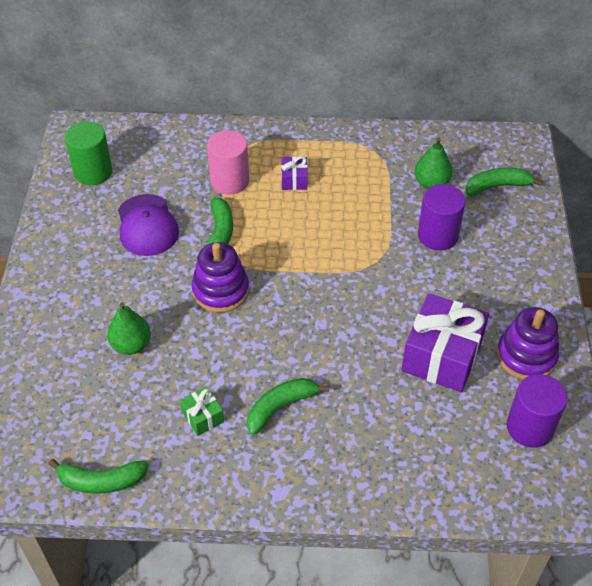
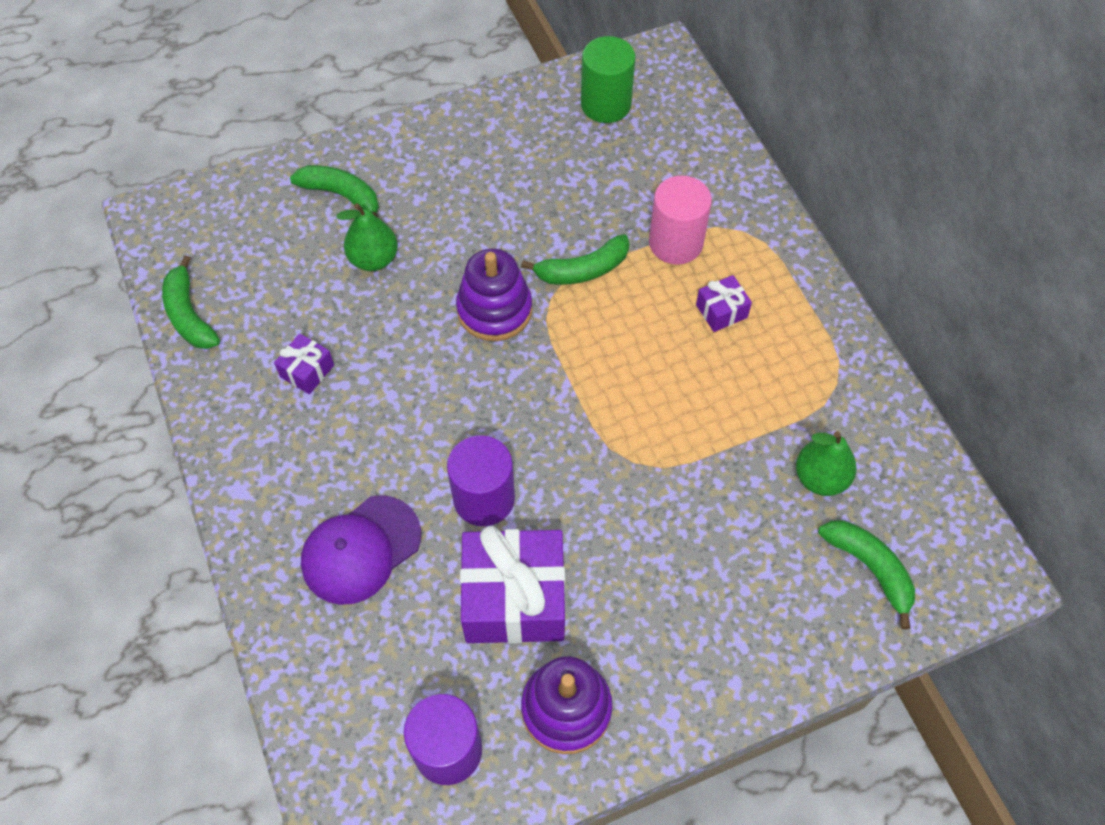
camera: 65 degrees right, 10 degrees up
purple cap [118,194,179,256] -> purple cap moved to [301,495,421,605]
green gift [180,386,224,436] -> purple gift [274,333,334,394]
green banana [247,378,330,435] -> green banana moved to [290,165,379,217]
purple cylinder [418,184,466,251] -> purple cylinder moved to [447,435,515,526]

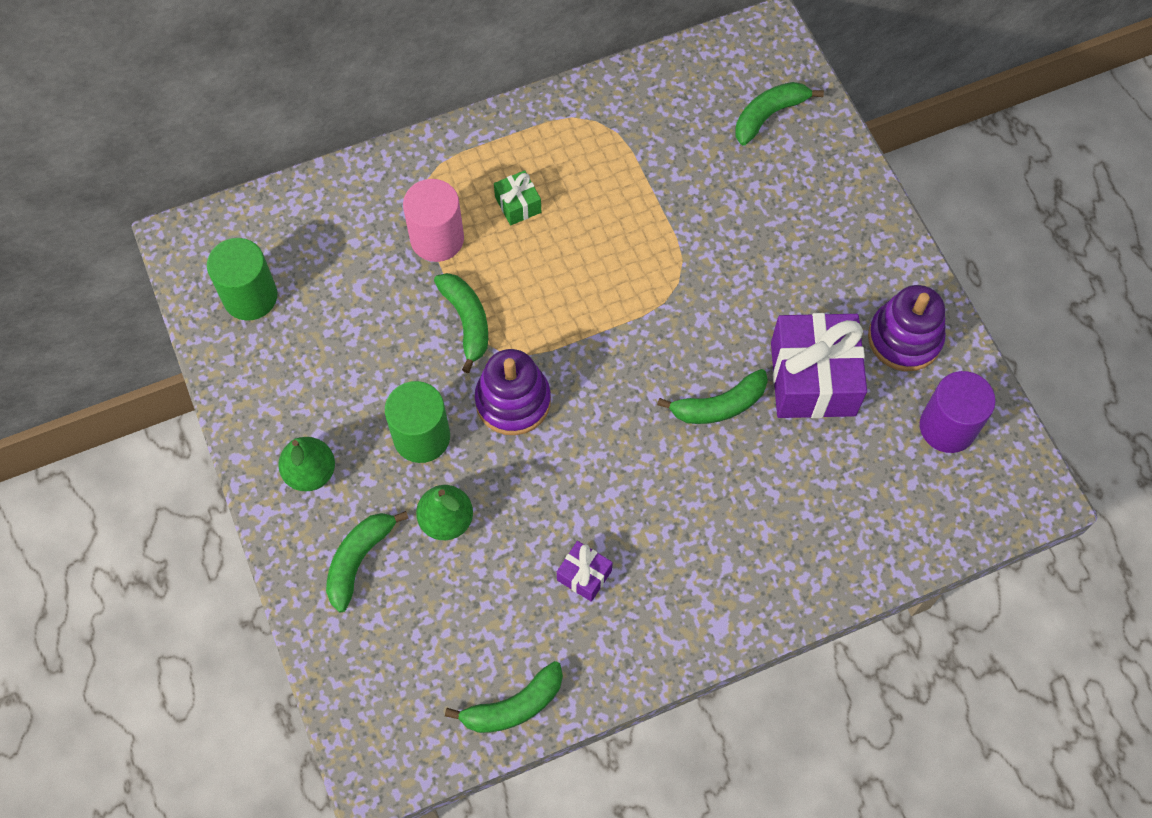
camera: 90 degrees left, 5 degrees up
purple cap [301,495,421,605] -> none
purple cylinder [447,435,515,526] -> green banana [657,369,768,424]
purple gift [696,275,752,332] -> green gift [494,170,541,225]
green pear [796,431,856,496] -> green pear moved to [278,437,335,492]
none -> green cylinder [385,381,450,463]

